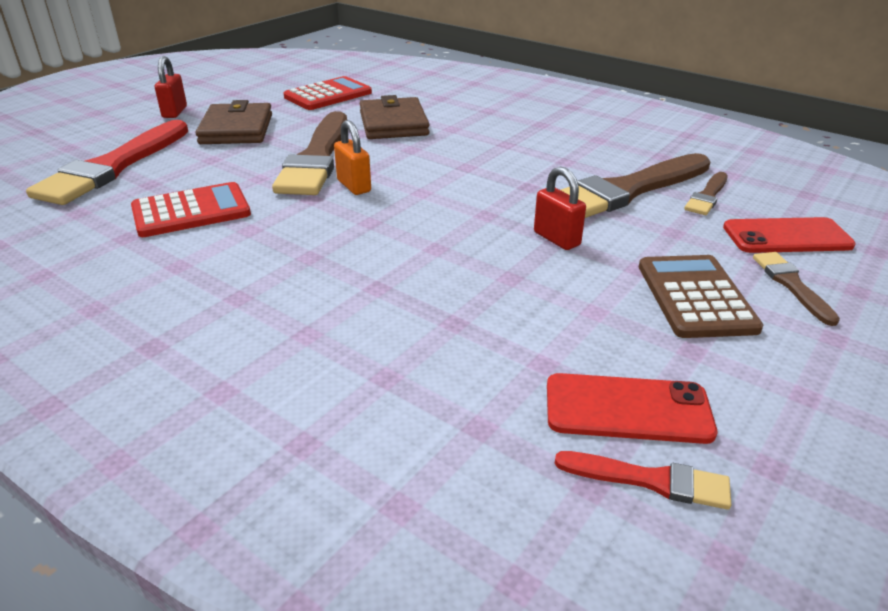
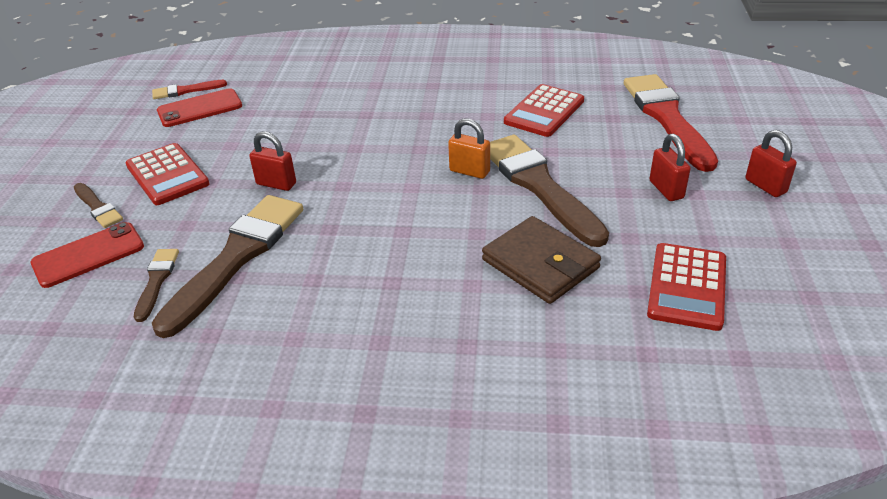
camera: 150 degrees right, 5 degrees up
brown wallet [196,100,272,144] -> red padlock [649,134,691,201]
brown calculator [639,255,763,338] -> red calculator [125,143,210,205]

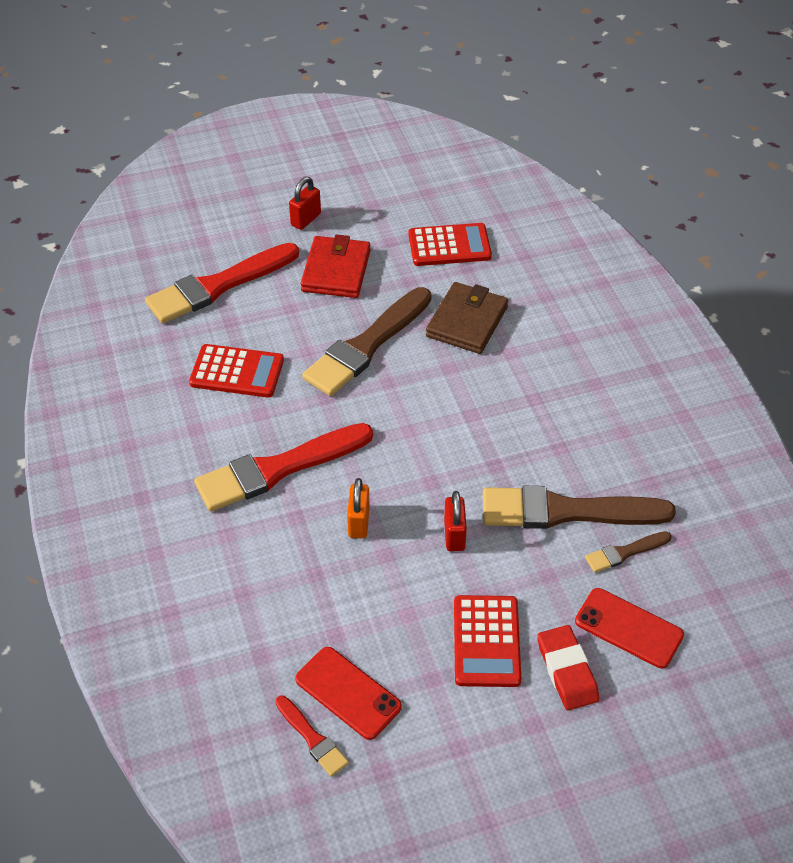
camera: 115 degrees left, 10 degrees up
brown brush [74,183,123,228] -> red eraser [537,625,599,710]
red calculator [125,143,210,205] -> red calculator turned 150 degrees clockwise [454,595,521,687]
orange padlock [448,118,490,179] -> orange padlock moved to [347,478,370,539]
red padlock [649,134,691,201] -> red wallet [301,234,370,298]
none -> red brush [194,423,373,512]

